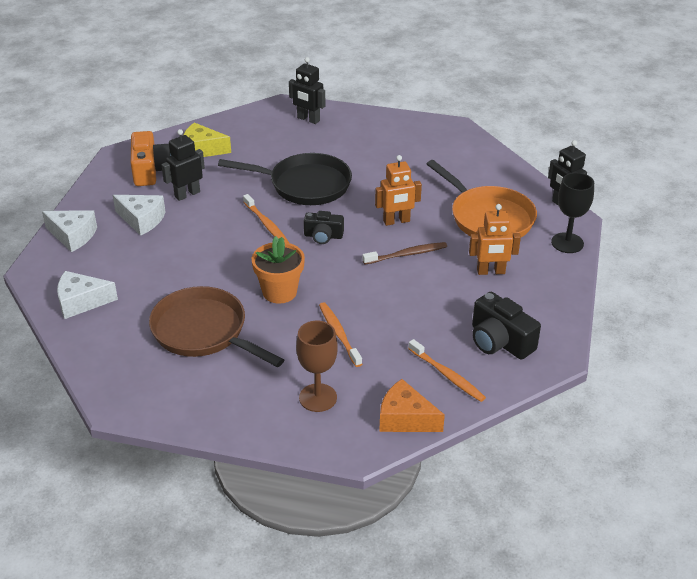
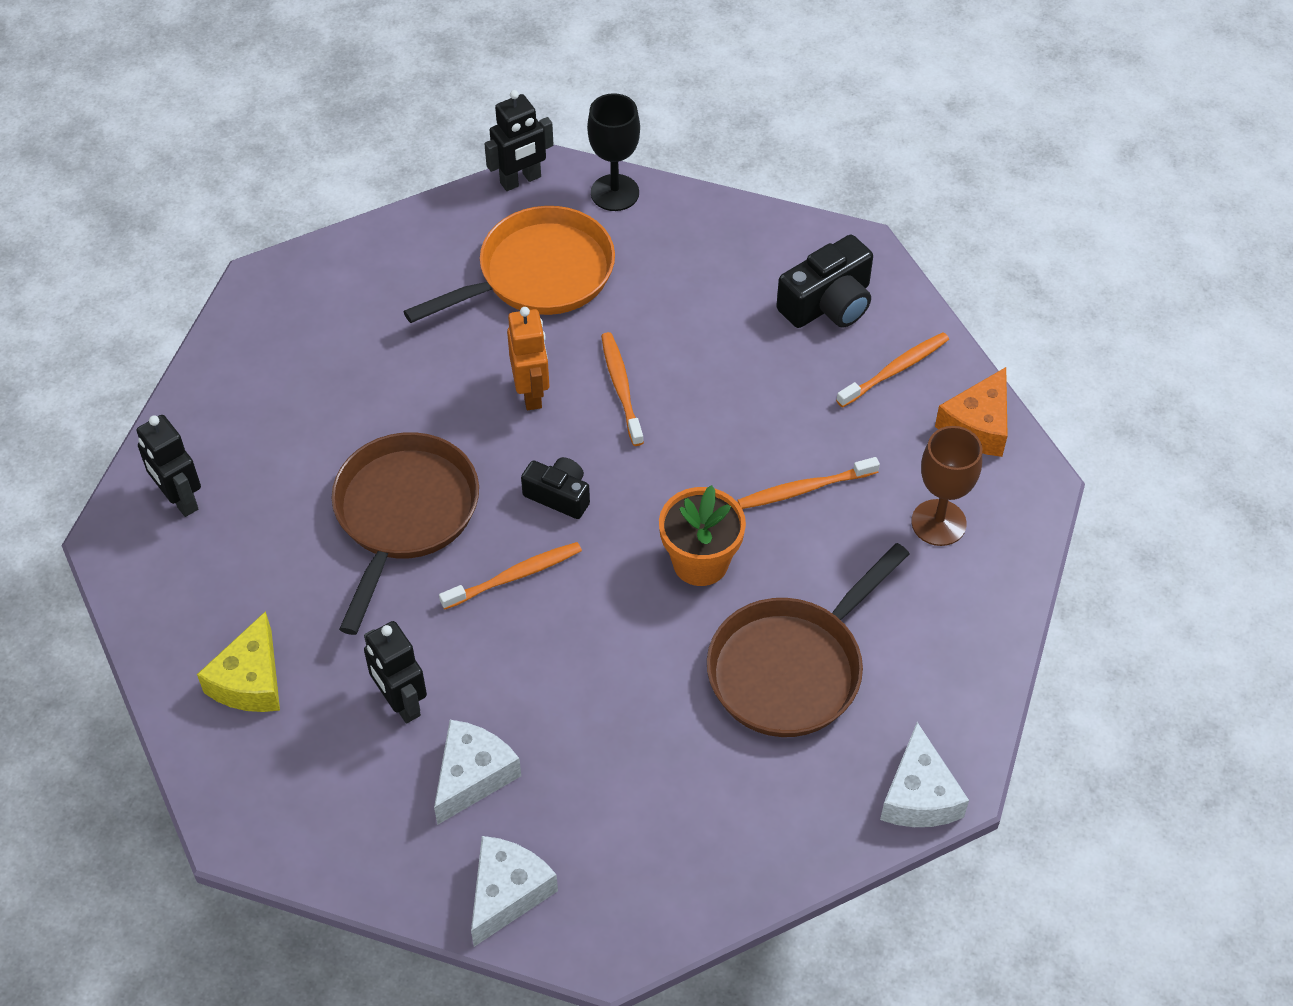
camera: 85 degrees left, 15 degrees up
white cheese [57,271,118,319] -> white cheese moved to [880,722,969,827]
orange camera [131,131,172,186] -> none
black pan [218,153,352,205] -> brown pan [332,432,479,635]
black robot [289,57,325,124] -> black robot turned 105 degrees clockwise [137,415,201,517]
black camera [304,211,344,244] -> black camera turned 75 degrees counterclockwise [521,457,590,519]
brown toothbrush [363,242,447,265] -> orange toothbrush [601,332,644,446]
orange robot [469,204,521,275] -> none

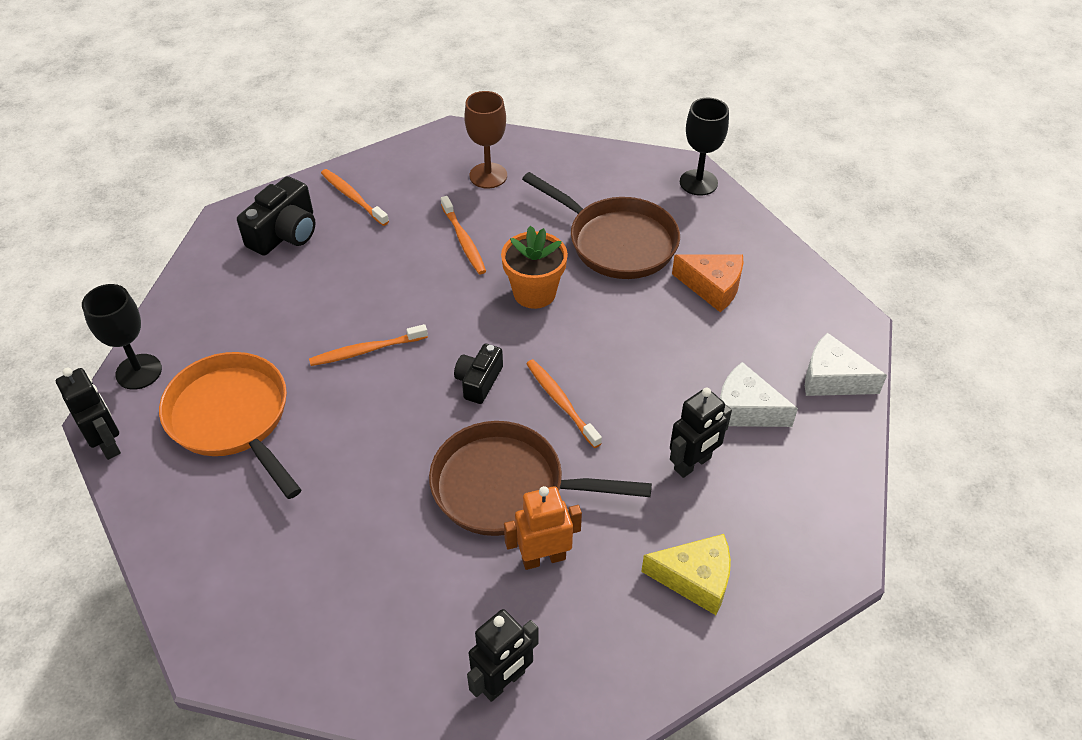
camera: 95 degrees left, 5 degrees down
orange robot [507,307,549,410] -> orange robot moved to [504,486,582,570]
black camera [776,235,873,328] -> black camera turned 75 degrees clockwise [237,176,316,256]
white cheese [880,722,969,827] -> black goblet [680,98,729,196]
orange cheese [935,367,1008,457] -> orange cheese moved to [672,254,743,312]

